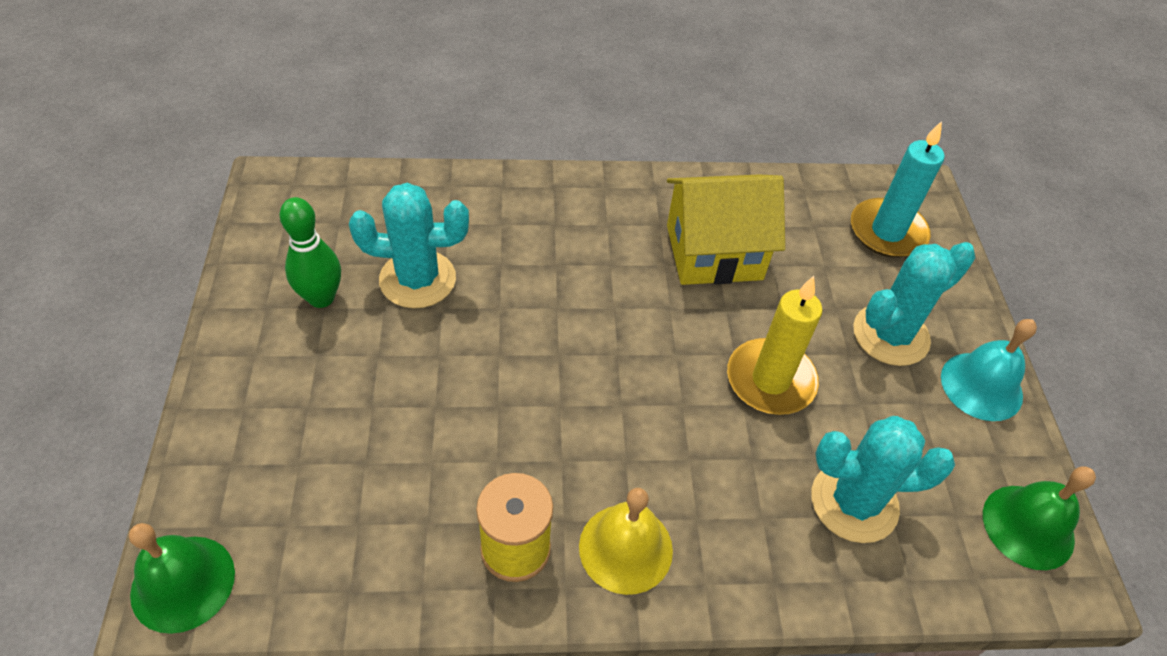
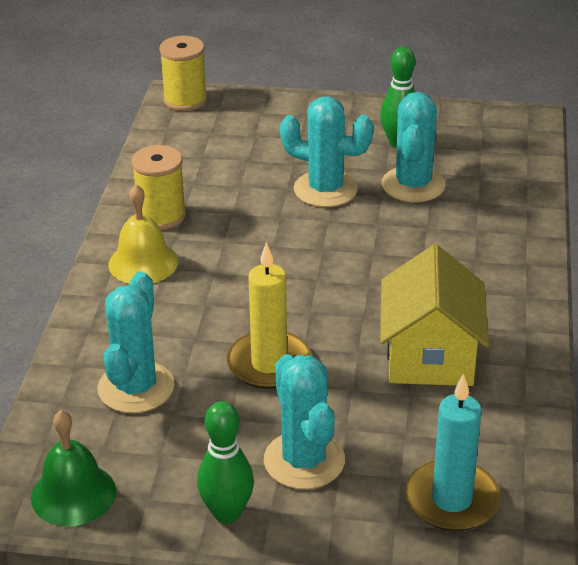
camera: 105 degrees right, 15 degrees down
green bell [129,523,235,634] -> yellow spool [159,36,207,111]
turquoise bell [941,319,1037,421] -> green bowling pin [197,401,254,523]
none -> turquoise cactus [280,96,373,207]

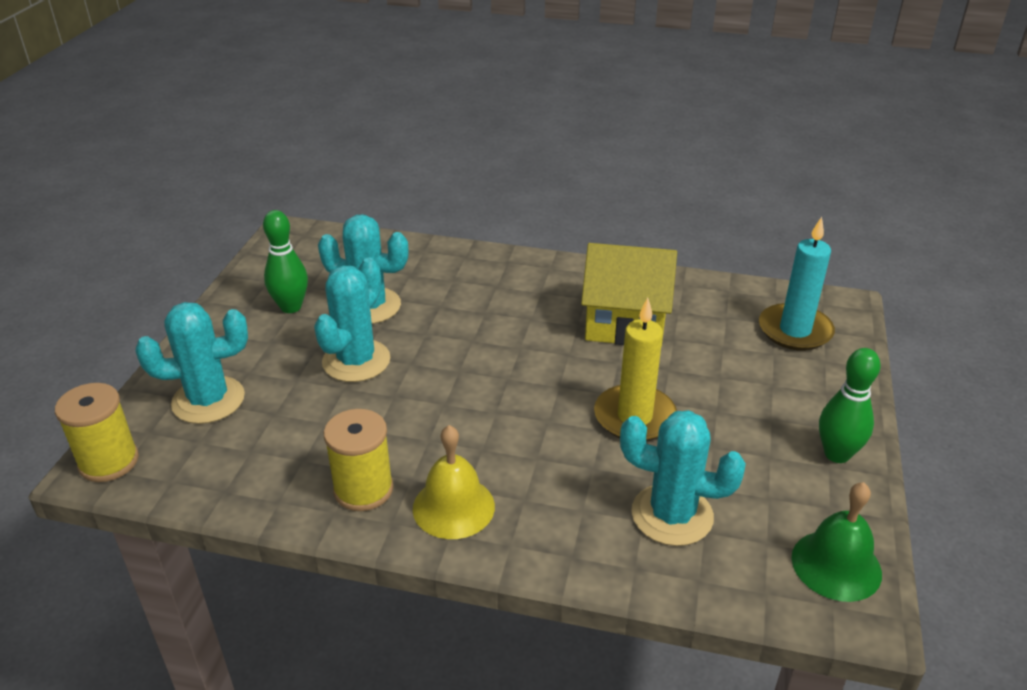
camera: 85 degrees left, 0 degrees up
turquoise cactus [264,354,345,489] -> turquoise cactus moved to [136,302,248,424]

